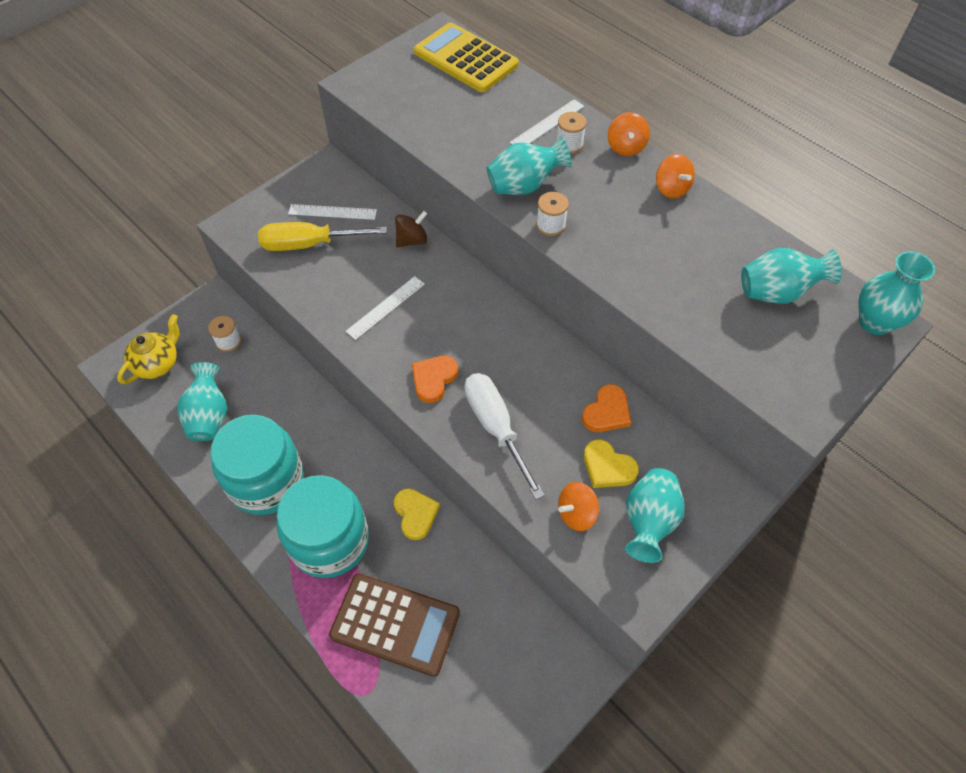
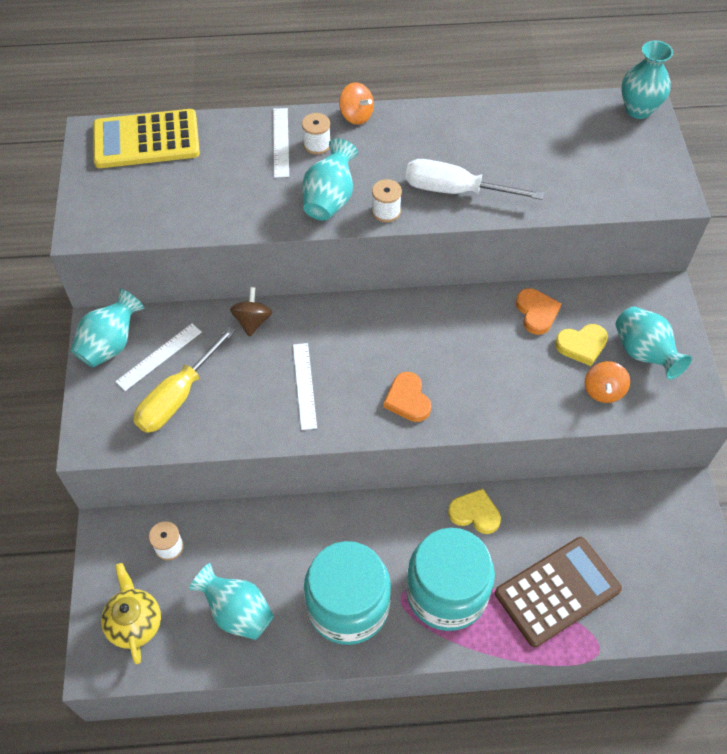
camera: 50 degrees left, 0 degrees up
white screwdriver [465,373,545,500] -> white screwdriver moved to [405,159,544,200]
orange spinning top [656,154,695,199] -> none
turquoise vase [741,248,842,304] -> turquoise vase moved to [71,289,144,367]

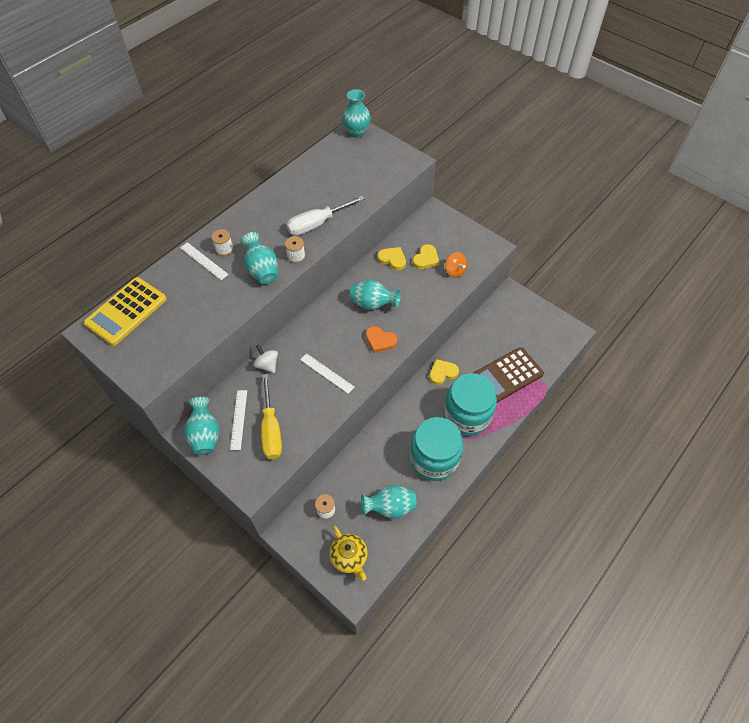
camera: 45 degrees left, 0 degrees up
yellow teapot [101,563,161,664] -> yellow teapot turned 150 degrees counterclockwise [329,526,368,581]
brown spinning top [230,287,272,337] -> white spinning top [253,345,278,373]
orange spinning top [339,82,374,125] -> none
brown calculator [495,537,622,647] -> brown calculator turned 135 degrees counterclockwise [474,347,544,403]
orange heart [516,288,561,335] -> yellow heart [378,247,406,270]
turquoise vase [615,307,692,380] -> turquoise vase moved to [350,280,401,310]

